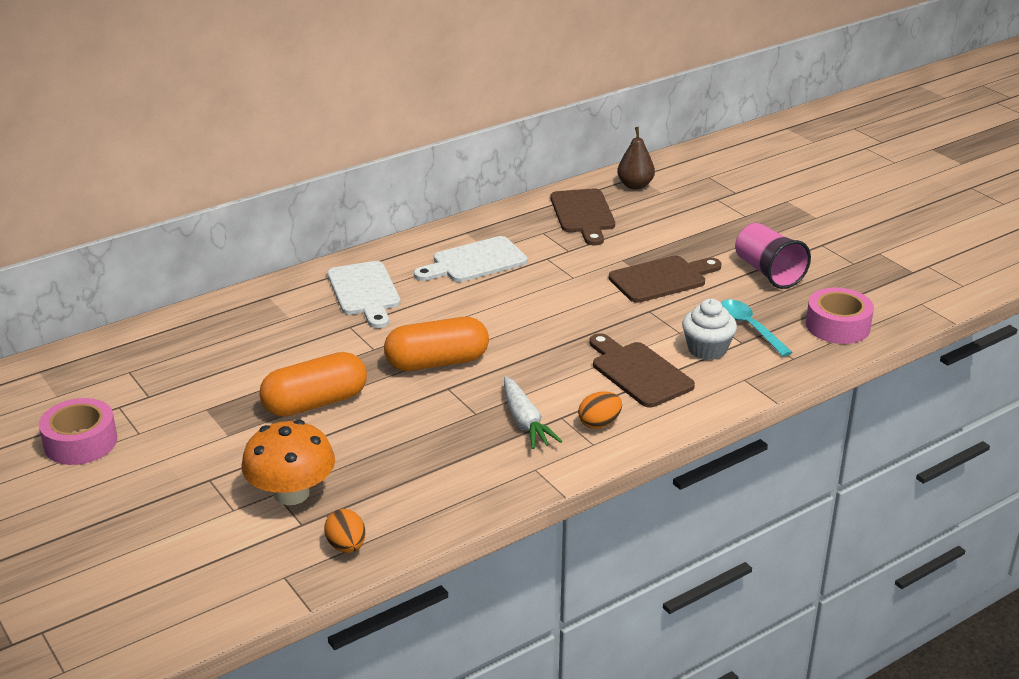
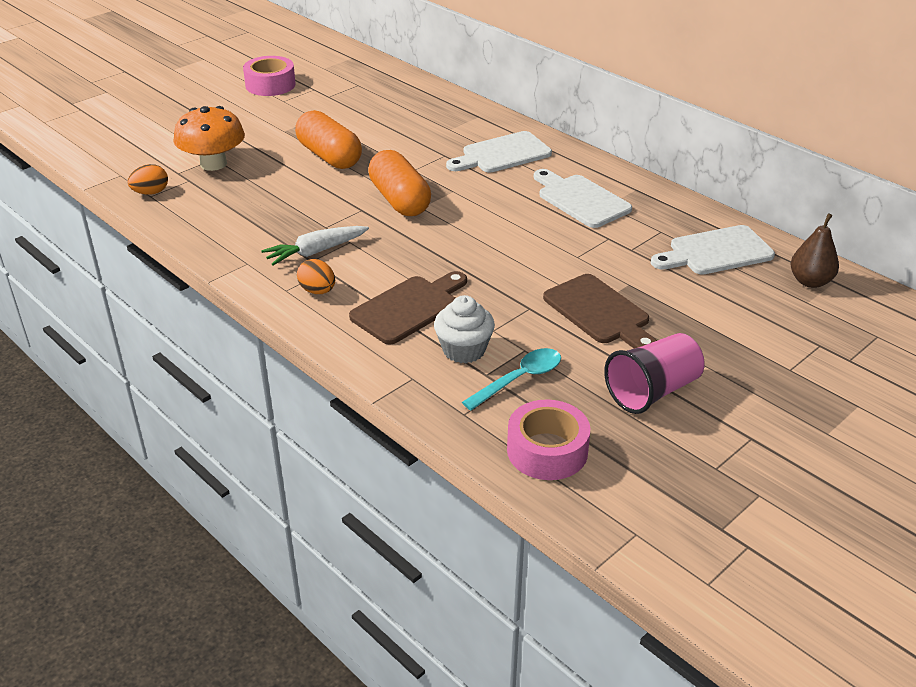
camera: 80 degrees right, 5 degrees up
brown cutting board [551,189,615,245] -> white cutting board [651,225,775,275]

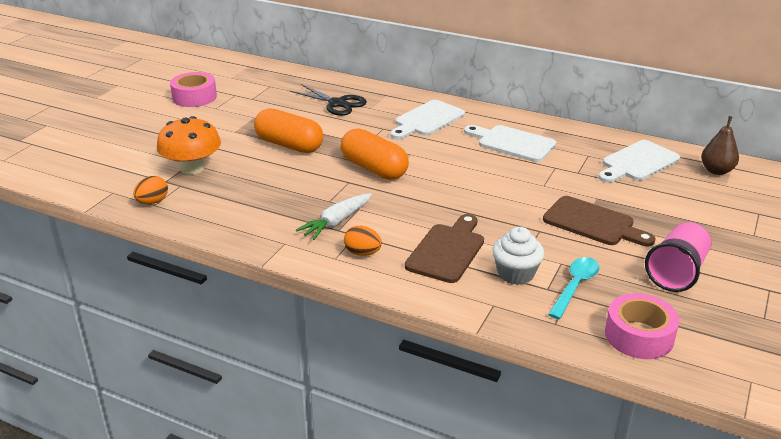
camera: 20 degrees left, 5 degrees down
none -> black scissors [290,84,367,116]

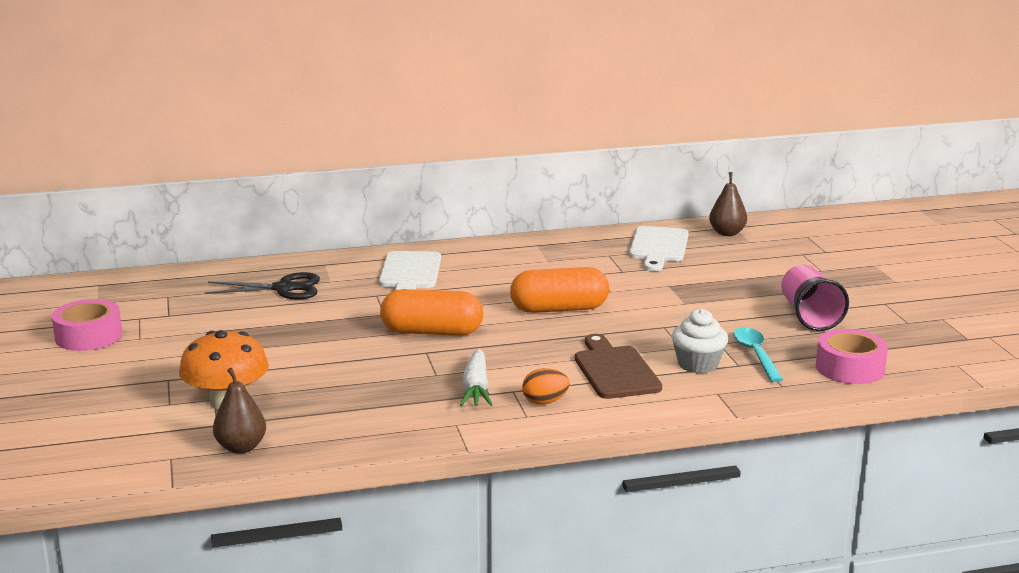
camera: 40 degrees left, 10 degrees down
orange egg [133,176,168,204] -> brown pear [213,368,266,454]
orange capsule [254,108,323,153] -> orange capsule moved to [510,267,609,313]
white cutting board [464,125,556,162] -> none
brown cutting board [543,196,656,246] -> none

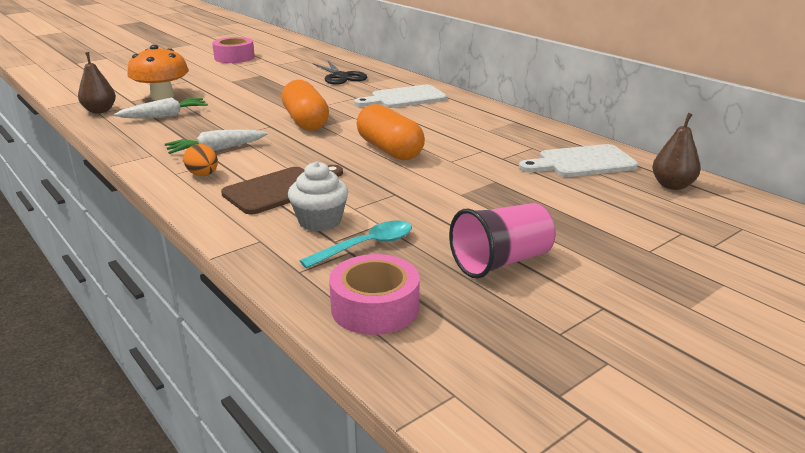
camera: 65 degrees right, 5 degrees up
none -> white carrot [114,98,208,118]

